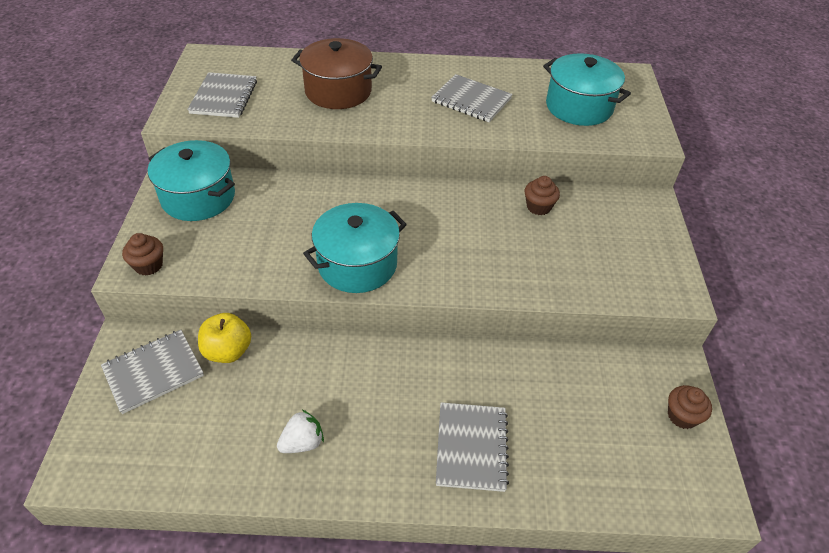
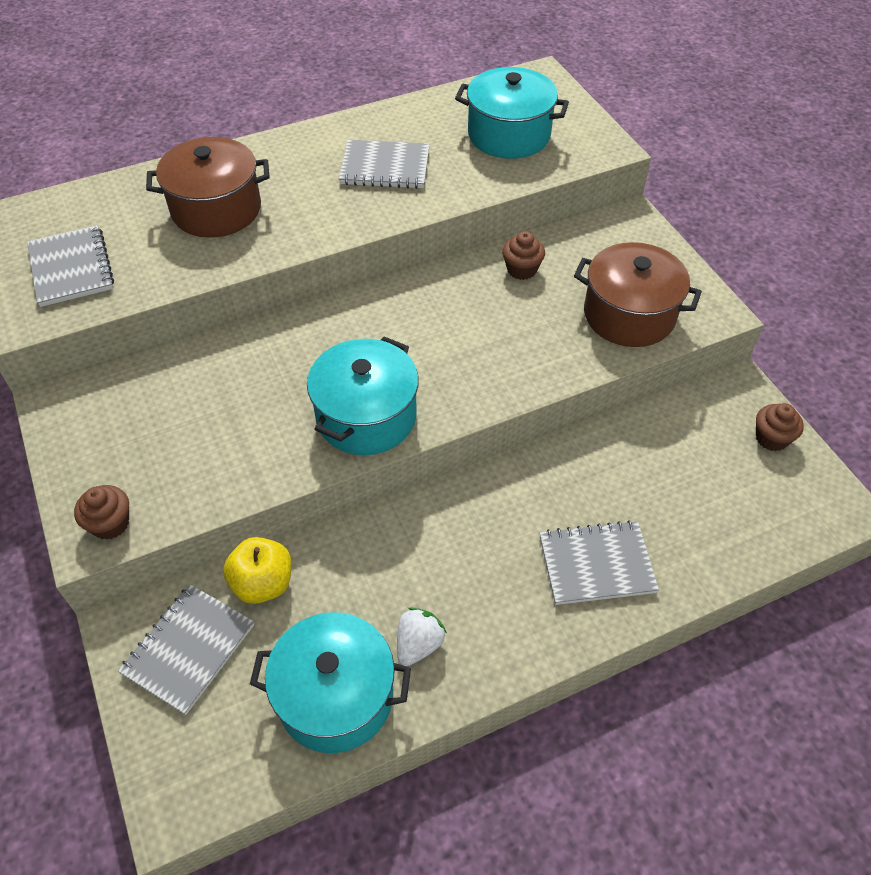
camera: 25 degrees left, 5 degrees up
turquoise pot [148,140,235,221] -> turquoise pot moved to [250,612,411,753]
grey notebook [436,402,509,492] -> grey notebook turned 75 degrees counterclockwise [540,520,659,605]
none -> brown pot [574,242,702,347]

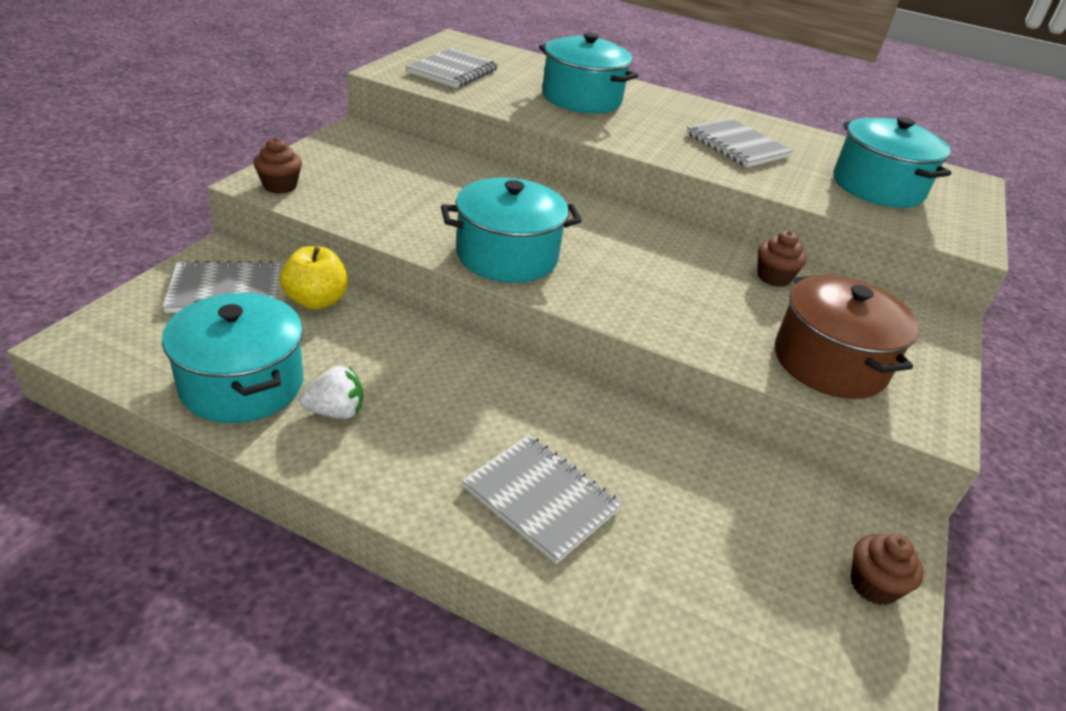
camera: 45 degrees right, 15 degrees down
brown pot [146,137,270,238] -> turquoise pot [539,32,638,113]

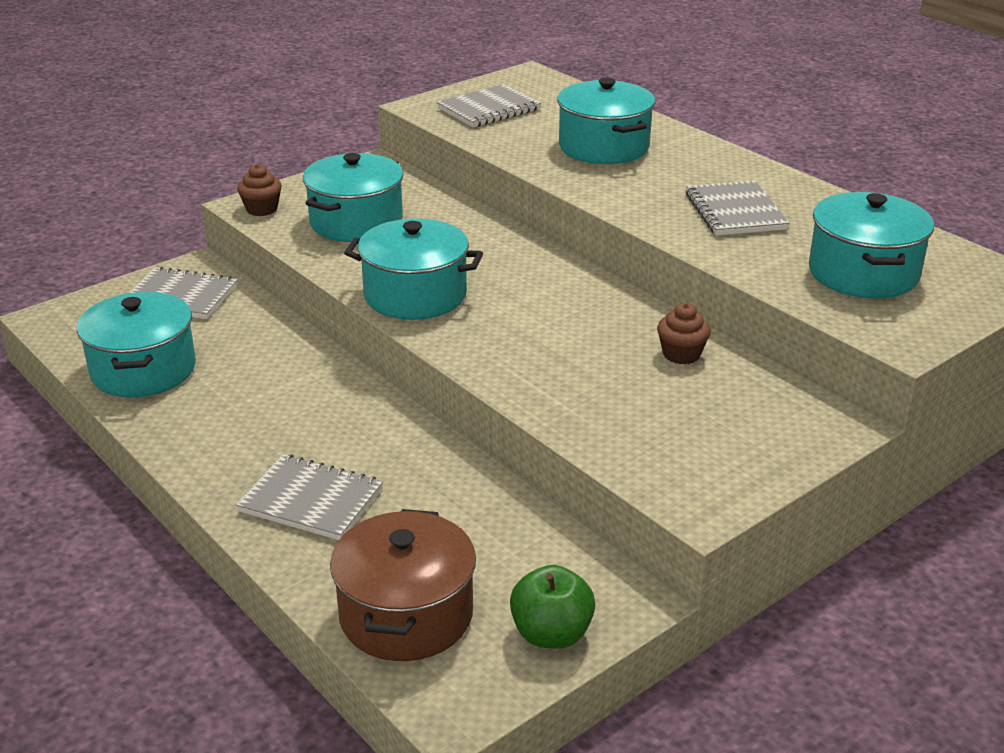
camera: 30 degrees right, 5 degrees down
yellow apple [280,246,348,310] -> none
white strawberry [299,366,363,419] -> none
grey notebook [462,435,622,564] -> grey notebook turned 45 degrees counterclockwise [236,454,383,540]
brown pot [775,275,919,399] -> brown pot moved to [330,509,476,661]
brown cupcake [850,534,924,605] -> green apple [510,565,595,649]
none -> turquoise pot [303,153,404,242]

